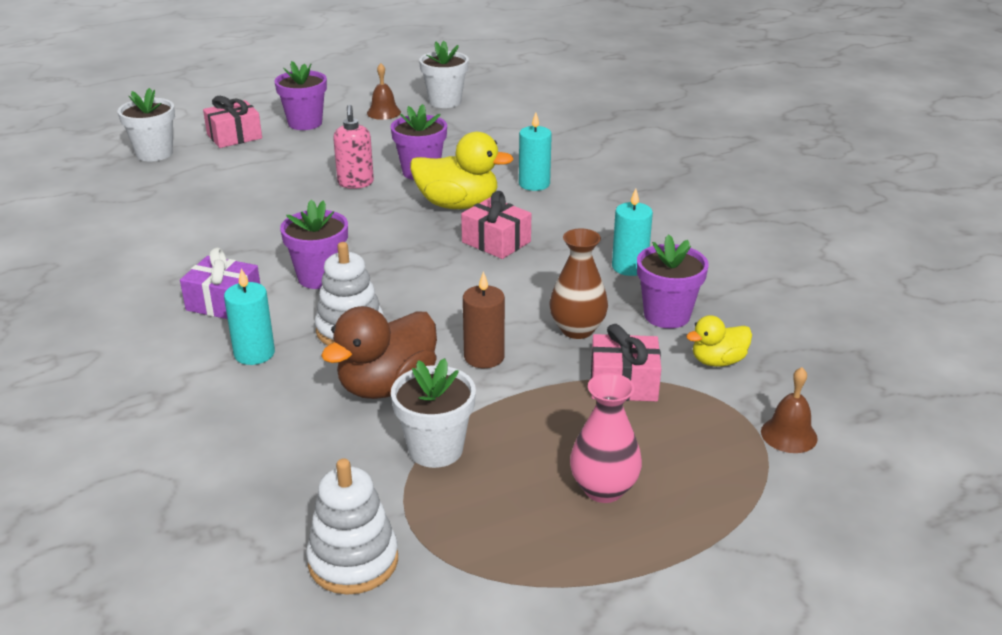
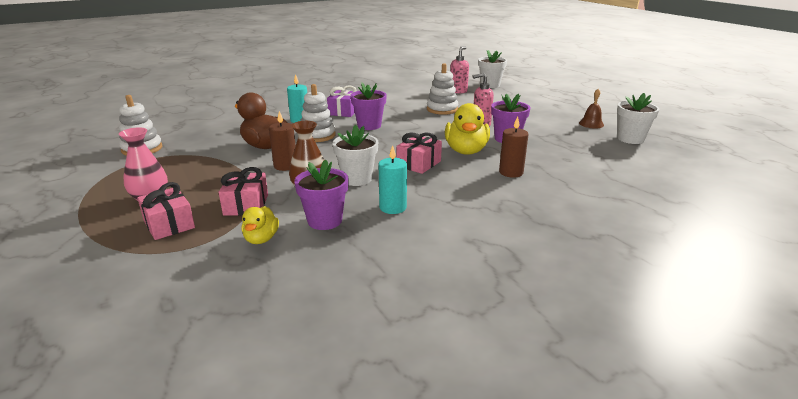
camera: 85 degrees right, 5 degrees down
pink gift [203,96,262,148] -> pink gift moved to [137,182,195,240]
purple flower pot [274,61,327,130] -> none
white flower pot [391,358,476,468] -> white flower pot moved to [333,125,378,186]
turquoise candle [519,112,552,191] -> brown candle [499,116,529,178]
yellow duck [686,315,752,367] -> yellow duck turned 150 degrees counterclockwise [241,206,279,244]
brown bell [761,367,818,453] -> none
none -> white stacking toy [427,63,458,115]
none -> pink soap dispenser [450,46,469,94]

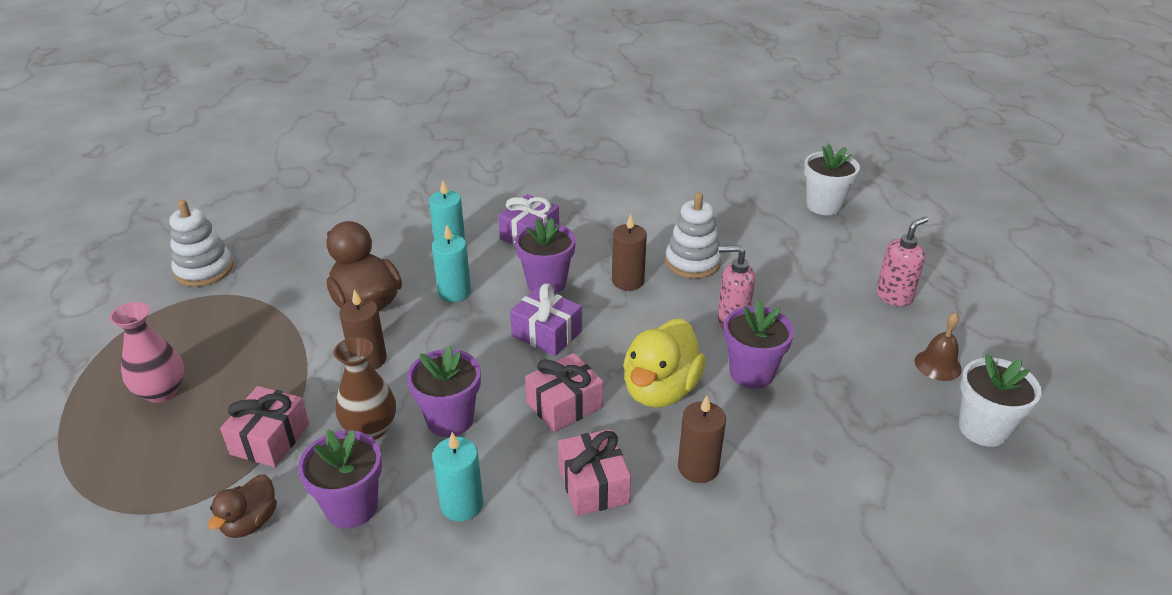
camera: 20 degrees right, 10 degrees up
pink gift [137,182,195,240] -> pink gift moved to [558,429,631,516]
yellow duck [241,206,279,244] -> brown duck [208,475,277,538]
white stacking toy [300,84,336,142] -> turquoise candle [432,225,471,302]
white flower pot [333,125,378,186] -> purple flower pot [407,345,481,437]
pink soap dispenser [450,46,469,94] -> pink soap dispenser moved to [876,216,929,307]
none -> purple gift [510,284,582,356]
none -> brown candle [612,214,647,291]

